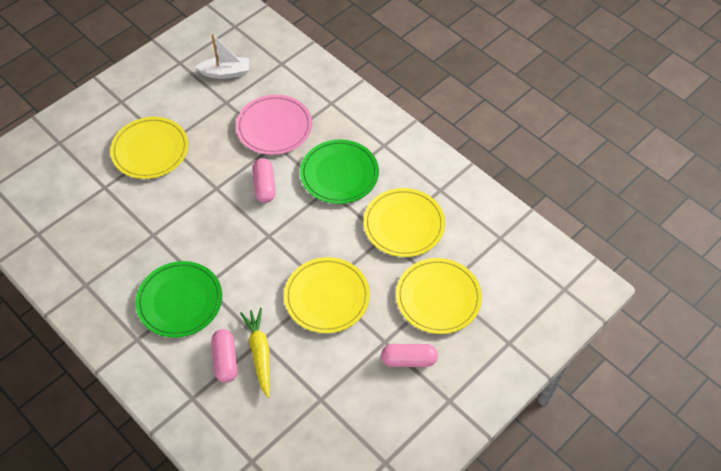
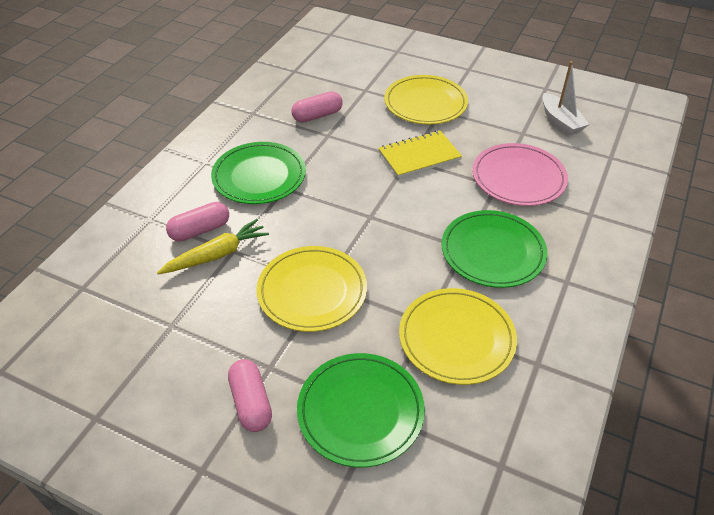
camera: 70 degrees right, 10 degrees down
pink capsule [253,158,276,203] -> pink capsule moved to [292,91,343,123]
yellow plate [396,258,482,334] -> green plate [297,353,425,467]
none -> yellow notebook [378,131,462,178]

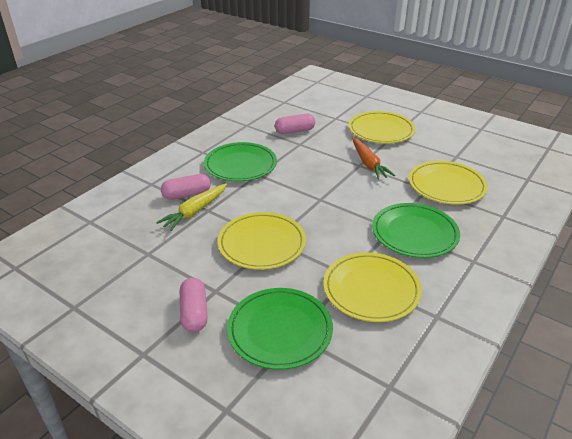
camera: 10 degrees right, 10 degrees down
yellow carrot [157,219,269,274] -> yellow carrot turned 150 degrees clockwise [156,184,227,231]
yellow notebook [378,131,462,178] -> orange carrot [352,137,395,179]
pink plate [472,143,568,206] -> yellow plate [409,161,488,204]
white boat [542,61,590,136] -> none

